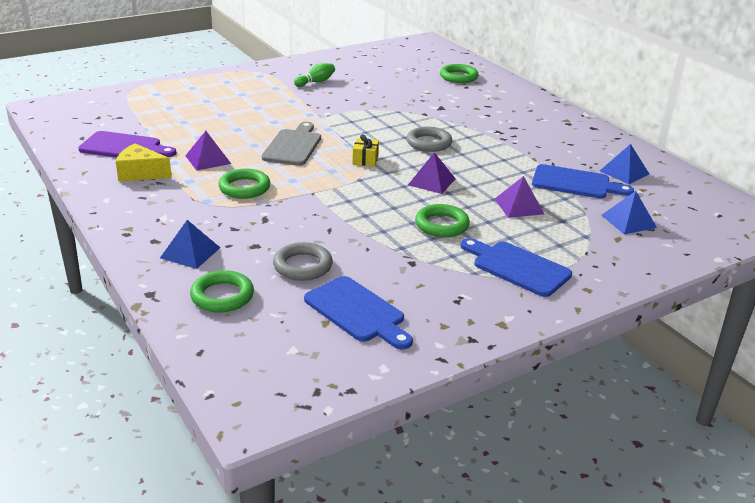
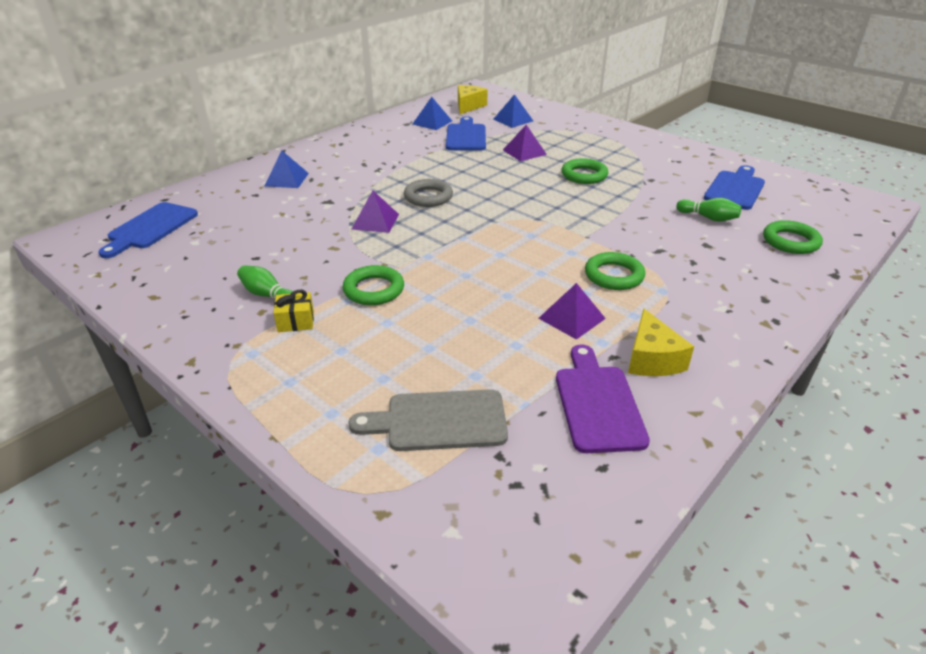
camera: 105 degrees left, 5 degrees up
blue pyramid [160,220,220,269] -> blue pyramid moved to [265,151,309,188]
grey cutting board [262,122,321,166] -> grey cutting board moved to [348,389,508,451]
grey ring [273,242,333,281] -> green bowling pin [676,198,742,222]
yellow gift [352,134,379,167] -> yellow gift moved to [274,290,314,332]
purple pyramid [408,152,456,194] -> purple pyramid moved to [351,190,399,233]
green ring [440,64,479,83] -> green ring moved to [342,265,404,305]
blue cutting board [461,238,572,297] -> blue cutting board moved to [98,202,198,258]
none -> yellow cheese [458,85,488,114]

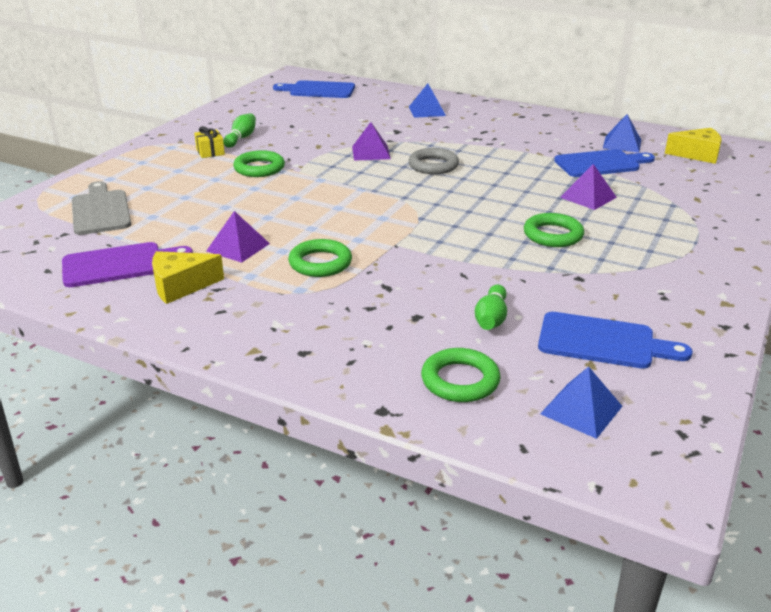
camera: 75 degrees right, 5 degrees down
blue pyramid [493,94,533,128] -> blue pyramid moved to [540,367,622,439]

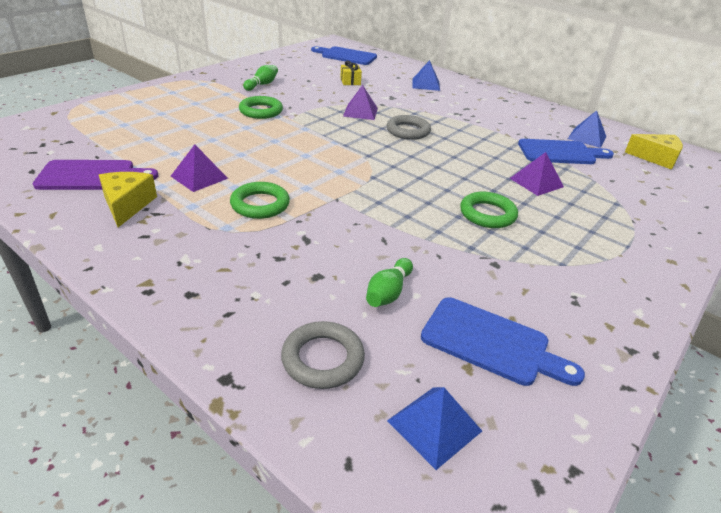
camera: 10 degrees right, 5 degrees up
grey cutting board [72,181,131,235] -> none
yellow cheese [152,251,224,304] -> yellow cheese turned 90 degrees clockwise [99,172,157,227]
yellow gift [194,126,225,158] -> yellow gift moved to [340,61,362,85]
green ring [421,348,500,402] -> grey ring [281,321,365,389]

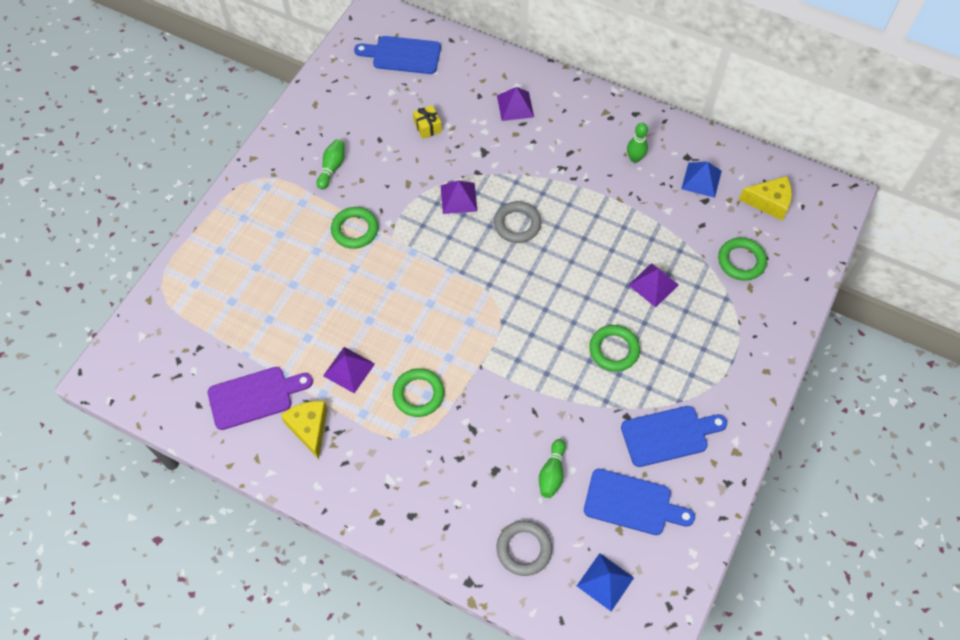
camera: 10 degrees left, 25 degrees up
blue pyramid [412,60,440,91] -> purple pyramid [497,87,534,121]
blue cutting board [518,139,614,164] -> blue cutting board moved to [621,406,727,467]
none -> green bowling pin [627,123,648,163]
none -> green ring [718,238,767,281]

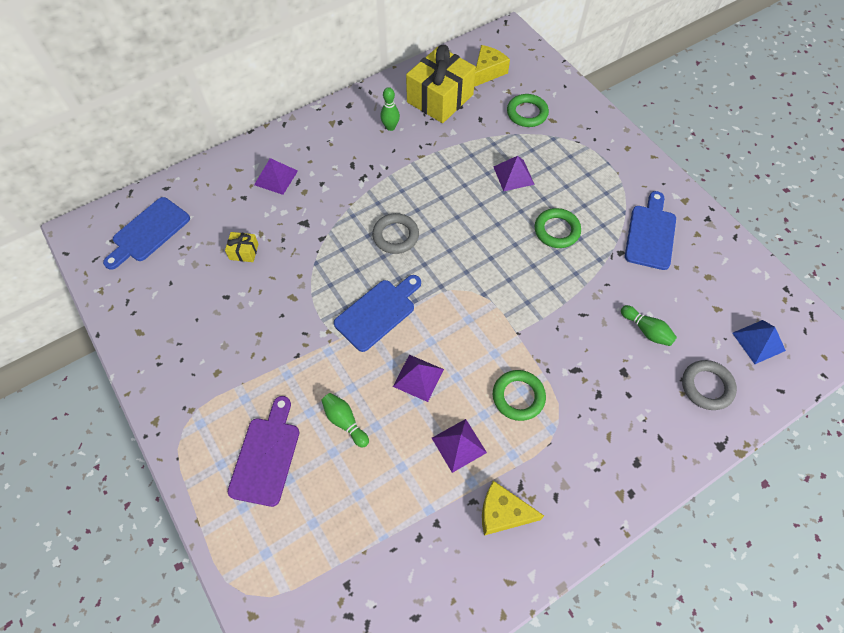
camera: 60 degrees left, 0 degrees up
purple cutting board [208,367,313,430] -> purple cutting board moved to [228,396,299,507]
green bowling pin [316,139,345,189] -> green bowling pin moved to [321,393,369,448]
green ring [331,207,378,249] -> none
purple pyramid [441,180,478,214] -> purple pyramid moved to [393,355,444,402]
blue cutting board [584,469,695,535] -> blue cutting board moved to [334,275,421,352]
blue pyramid [681,162,722,198] -> yellow gift [406,45,476,123]

